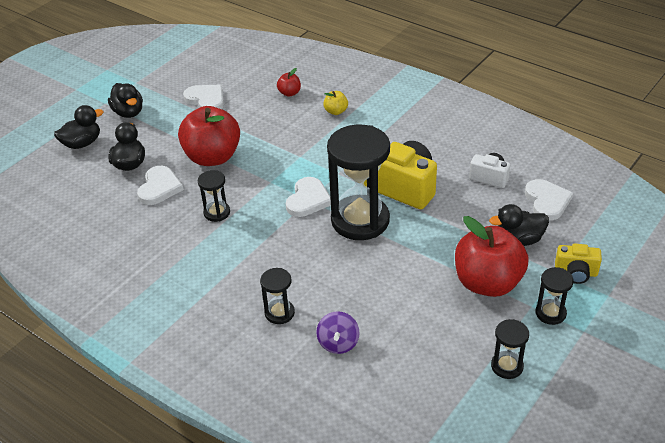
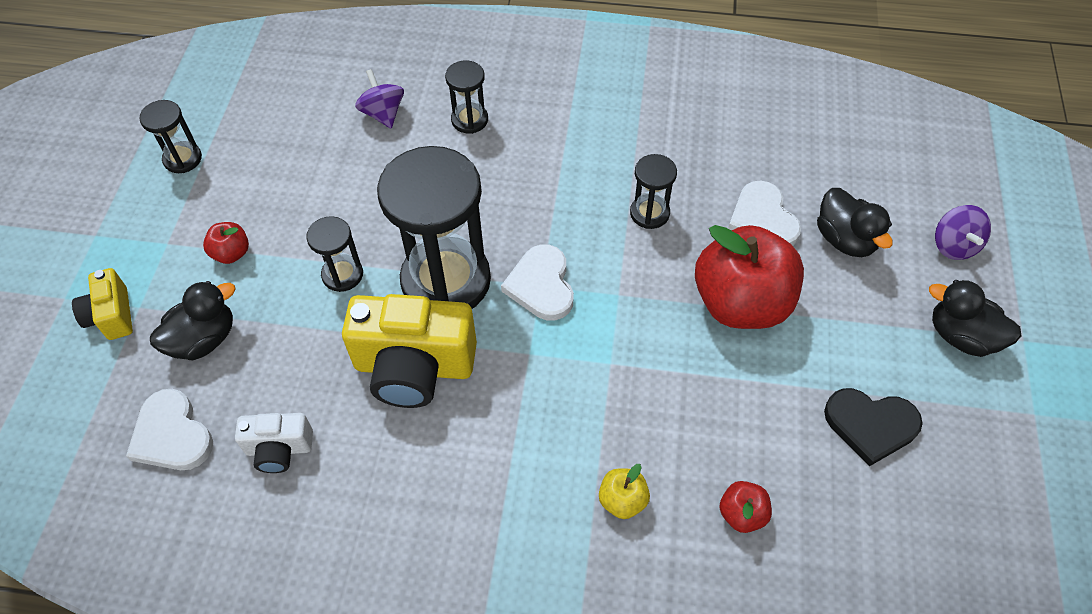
camera: 150 degrees right, 15 degrees up
black duck [54,105,103,149] -> purple spinning top [935,205,991,260]
white heart [183,85,224,109] -> black heart [824,388,923,466]
red apple [455,216,529,297] -> red apple [203,222,249,264], size x0.43
black hourglass [536,267,574,325] -> black hourglass moved to [306,216,363,292]
yellow camera [555,244,602,284] -> yellow camera turned 90 degrees counterclockwise [72,268,133,340]

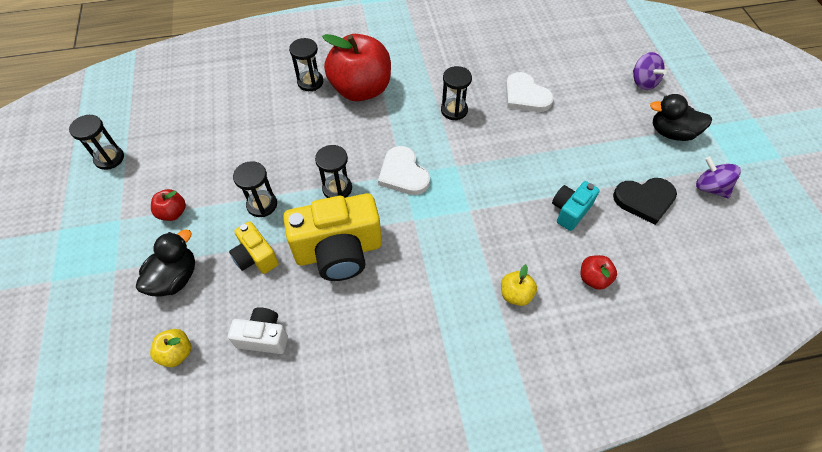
camera: 20 degrees left, 0 degrees up
yellow camera [72,268,133,340] -> yellow camera moved to [229,221,279,274]
white heart [126,389,213,470] -> yellow apple [150,329,191,367]
white camera [235,413,313,473] -> white camera turned 150 degrees counterclockwise [228,307,288,354]
purple spinning top [355,69,404,128] -> purple spinning top moved to [696,156,741,198]
black hourglass [377,146,491,309] -> black hourglass [315,145,352,198], size x0.46
red apple [695,225,804,329] -> red apple moved to [322,34,391,101]
black duck [817,188,893,257] -> none
none -> turquoise camera [552,181,600,231]

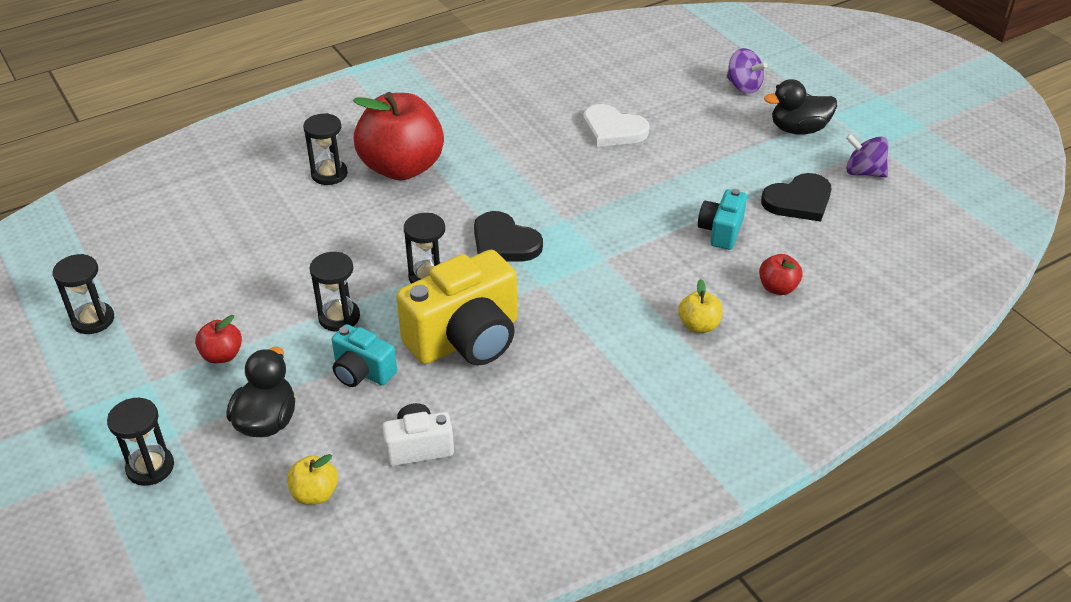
camera: 20 degrees left, 15 degrees down
yellow camera [229,221,279,274] -> turquoise camera [332,324,397,387]
white heart [378,146,430,195] -> black heart [474,211,543,261]
black hourglass [441,66,472,120] -> black hourglass moved to [107,398,174,486]

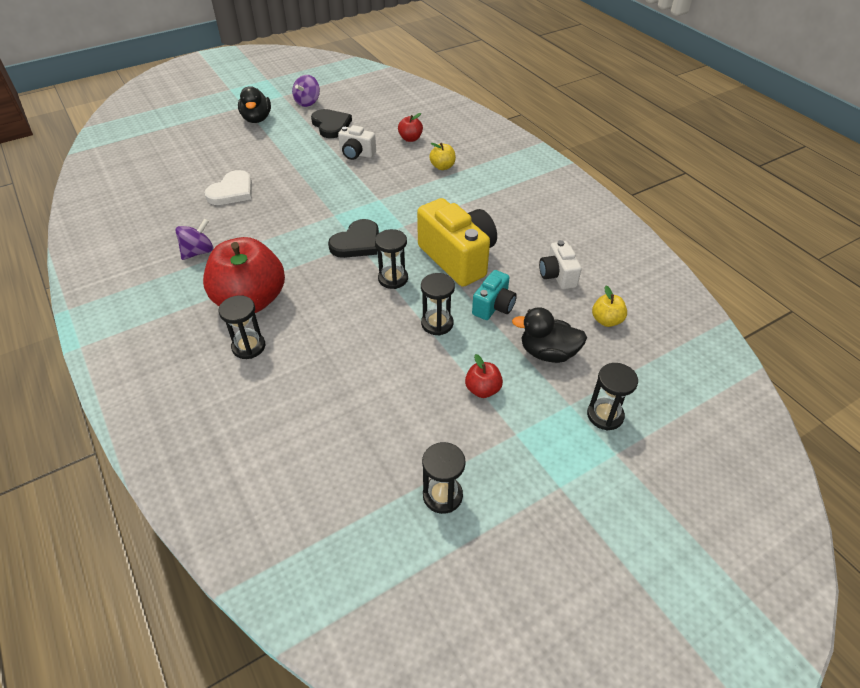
camera: 90 degrees left, 5 degrees up
turquoise camera [698,189,747,250] -> white camera [338,125,376,160]
purple spinning top [726,48,767,94] -> purple spinning top moved to [175,218,214,260]

